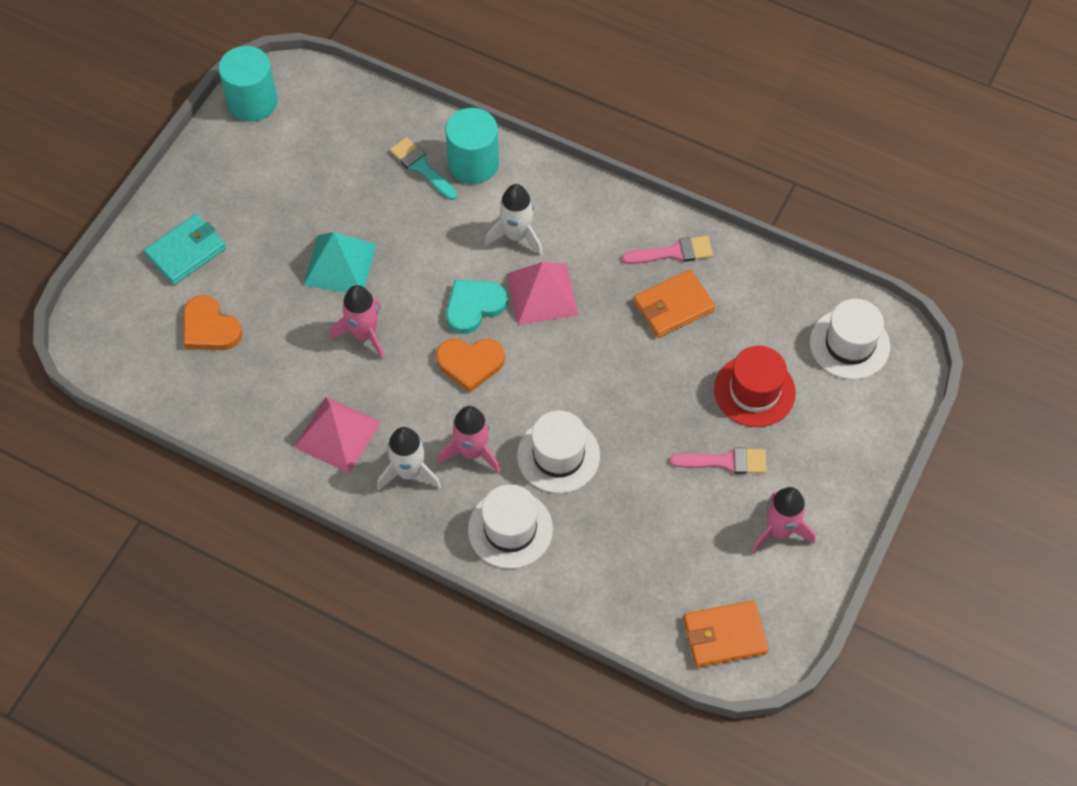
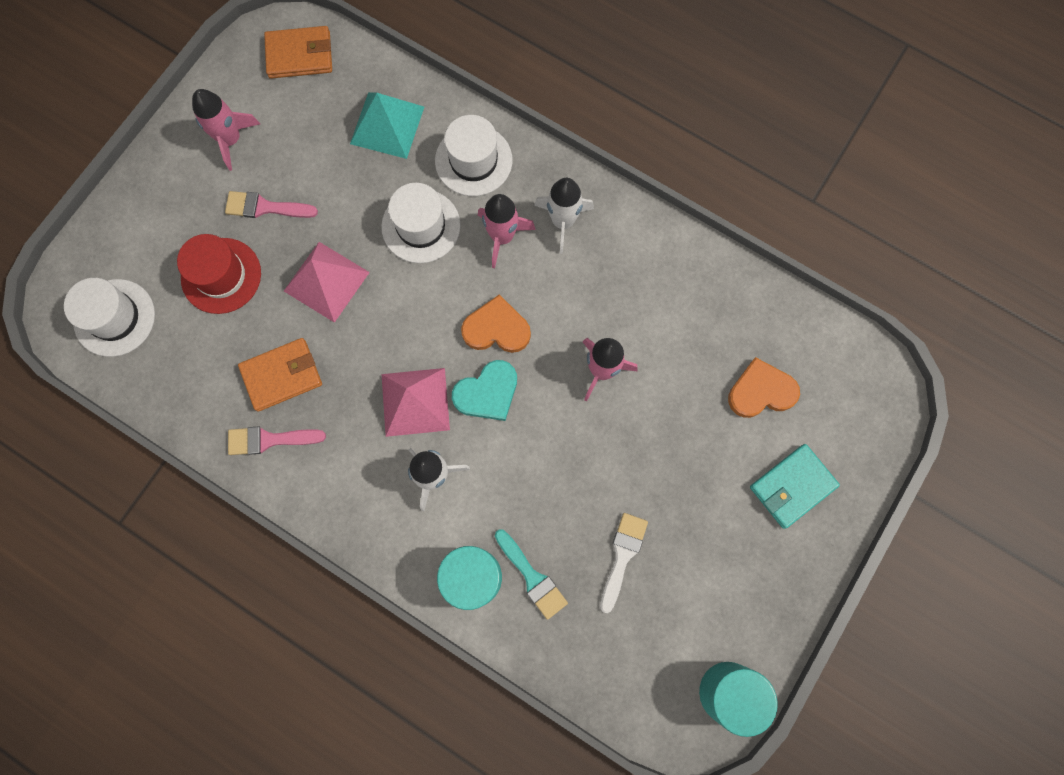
camera: 175 degrees left, 15 degrees up
orange heart [183,295,242,350] -> orange heart turned 60 degrees counterclockwise [728,357,800,418]
pink pyramid [294,397,381,474] -> pink pyramid moved to [284,242,370,323]
turquoise pyramid [303,232,377,293] -> turquoise pyramid moved to [350,92,424,159]
none -> white brush [600,513,648,613]

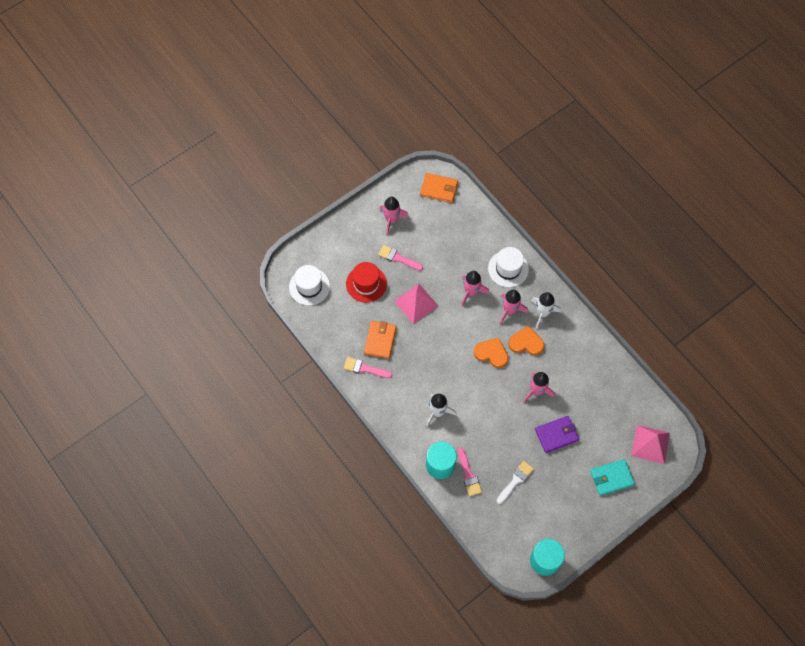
camera: 20 degrees right, 10 degrees down
orange wallet [238,338,322,412] -> orange wallet turned 75 degrees counterclockwise [364,321,397,359]
turquoise pyramid [350,92,424,159] -> none
white hat [381,183,461,263] -> pink rocket [461,271,489,306]
pink pyramid [382,368,450,437] -> pink pyramid moved to [631,425,670,464]
turquoise heart [452,360,517,421] -> none
turquoise brush [495,529,568,620] -> pink brush [457,447,482,496]
orange heart [728,357,800,418] -> orange heart moved to [508,326,544,355]
none -> purple wallet [535,416,579,453]

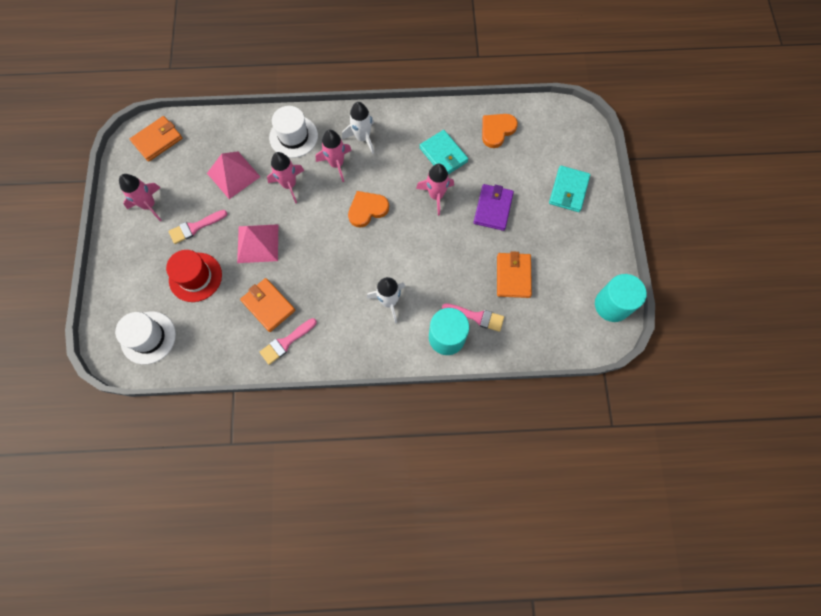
camera: 55 degrees left, 5 degrees up
white brush [497,461,534,504] -> orange wallet [497,251,532,298]
orange heart [508,326,544,355] -> orange heart moved to [482,114,518,148]
pink pyramid [631,425,670,464] -> pink pyramid moved to [207,151,261,199]
none -> turquoise wallet [419,130,468,174]

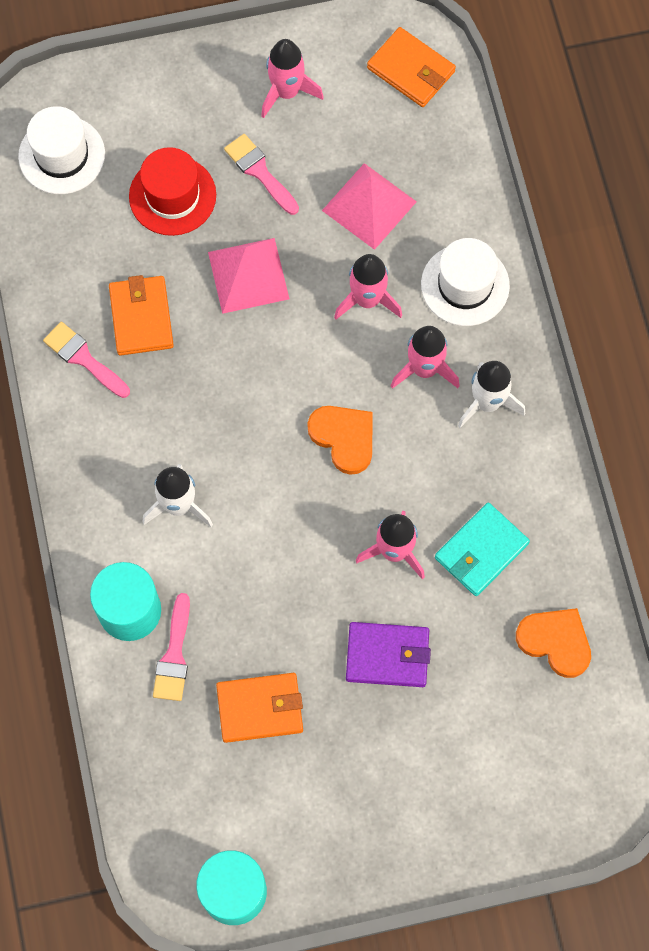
camera: 80 degrees right, 0 degrees up
orange wallet [240,278,295,332] -> orange wallet turned 45 degrees counterclockwise [109,275,174,356]
turquoise wallet [549,166,590,212] -> none

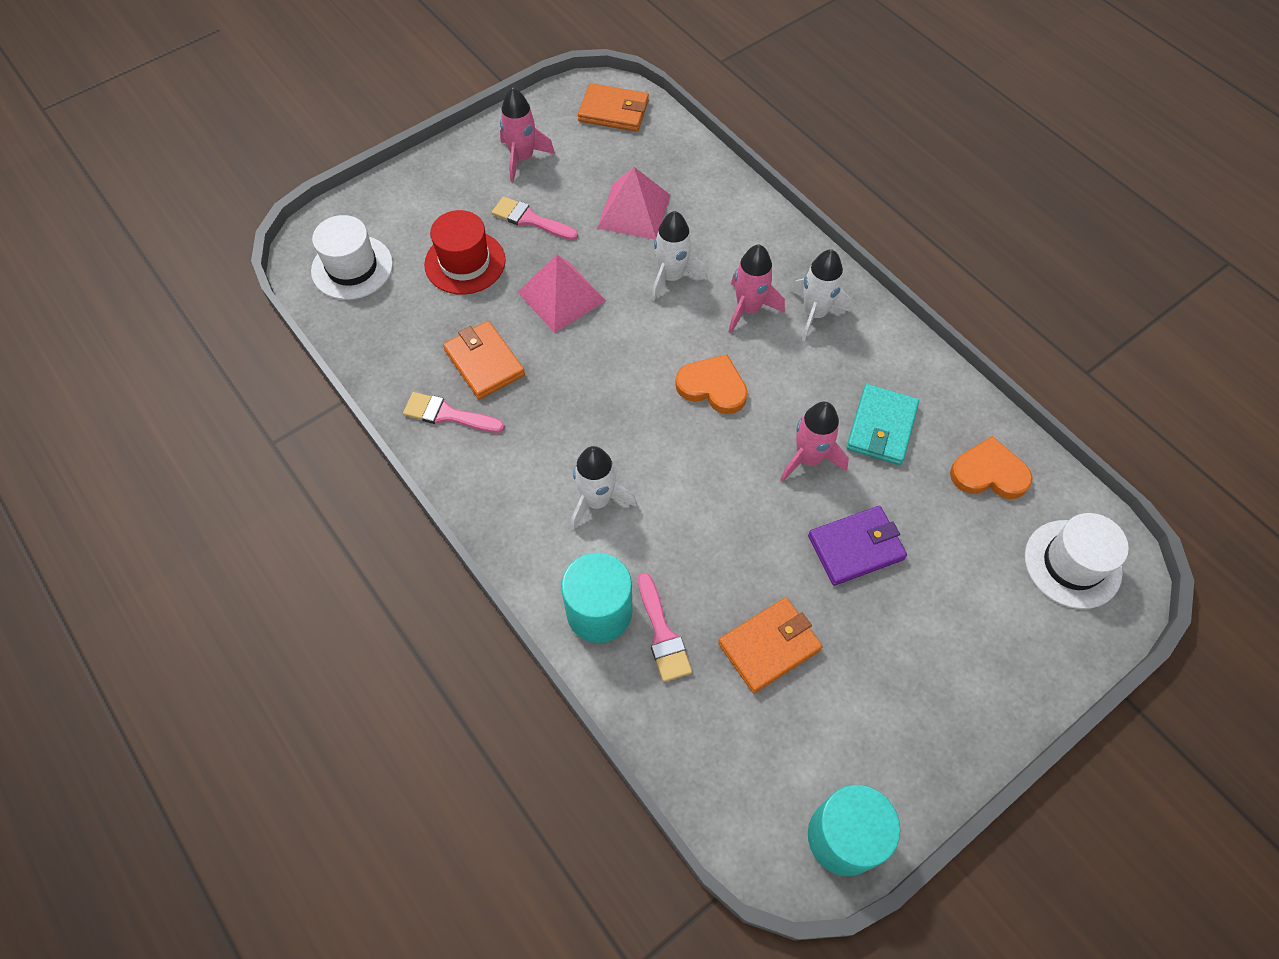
camera: 25 degrees left, 10 degrees down
pink rocket [334,254,402,319] -> white rocket [652,211,707,301]
white hat [421,238,510,326] -> white hat moved to [1025,513,1129,609]

